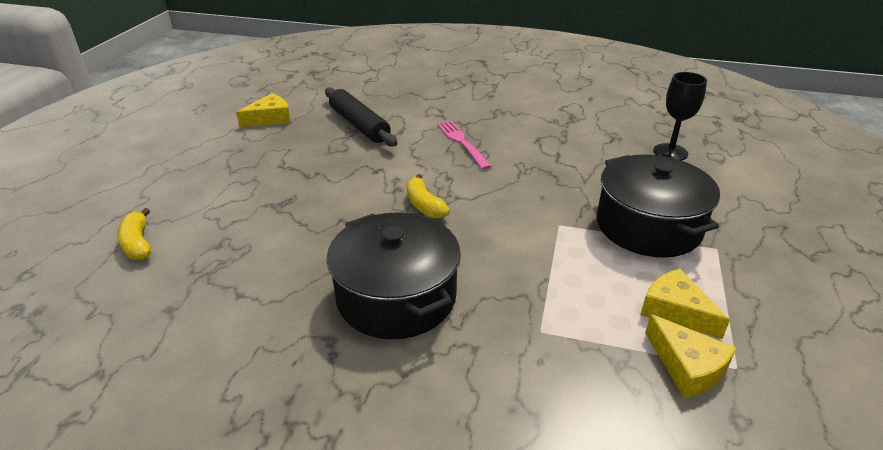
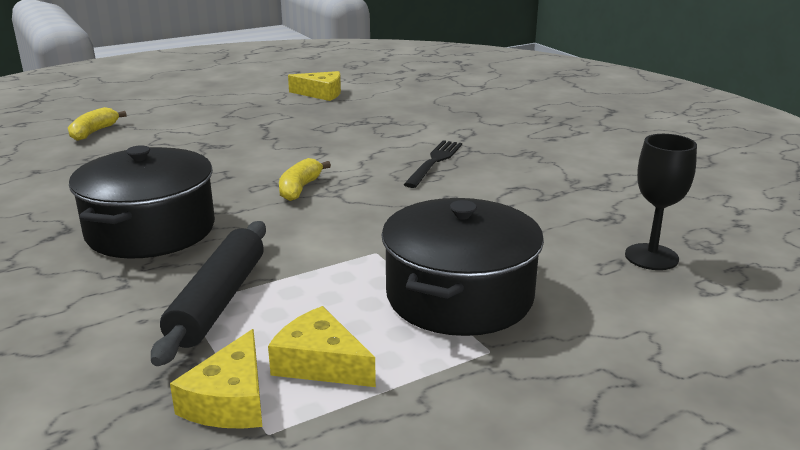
camera: 45 degrees right, 10 degrees down
black rolling pin [325,87,398,147] -> black rolling pin moved to [151,221,266,366]
pink fork [437,121,492,170] -> black fork [403,140,462,188]
yellow cheese [640,269,730,339] -> yellow cheese turned 60 degrees counterclockwise [268,306,376,387]

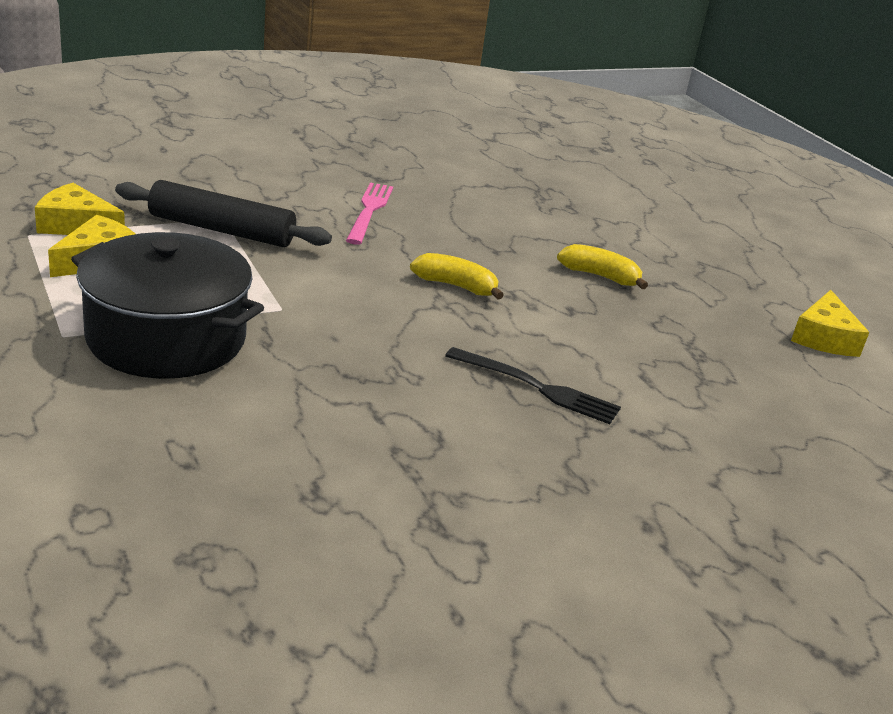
camera: 90 degrees right, 5 degrees up
yellow banana [68,107,127,141] -> yellow banana moved to [557,244,648,289]
black pot [69,145,215,259] -> pink fork [346,183,393,245]
black goblet [625,134,697,270] -> none

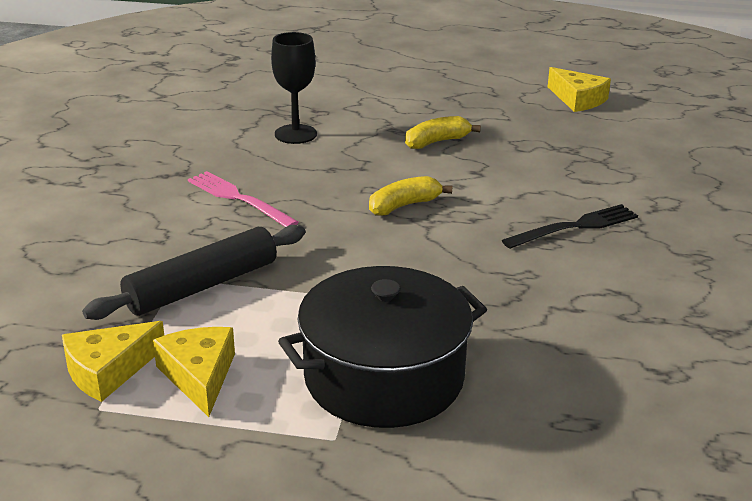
camera: 50 degrees left, 0 degrees up
none -> black goblet [271,32,317,144]

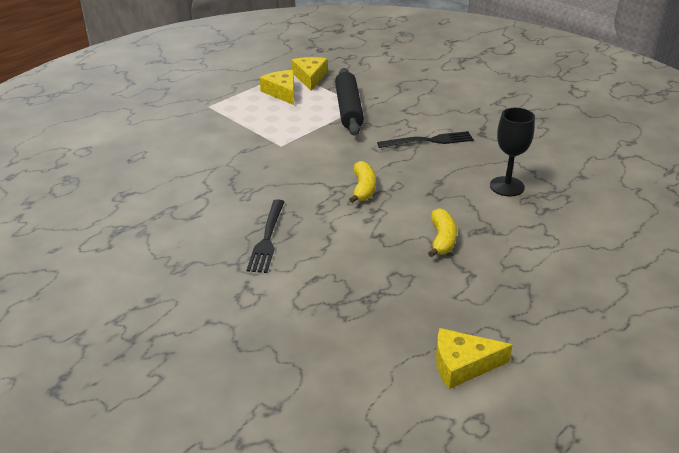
camera: 125 degrees right, 5 degrees up
yellow cheese [153,327,235,417] -> yellow cheese turned 135 degrees counterclockwise [260,70,294,105]
pink fork [188,171,299,227] -> black fork [377,131,474,148]
black pot [278,266,487,428] -> none

